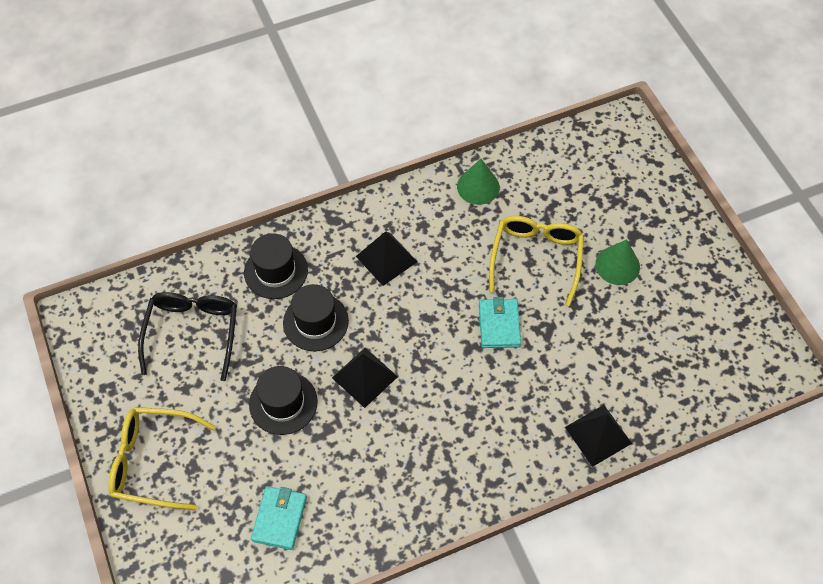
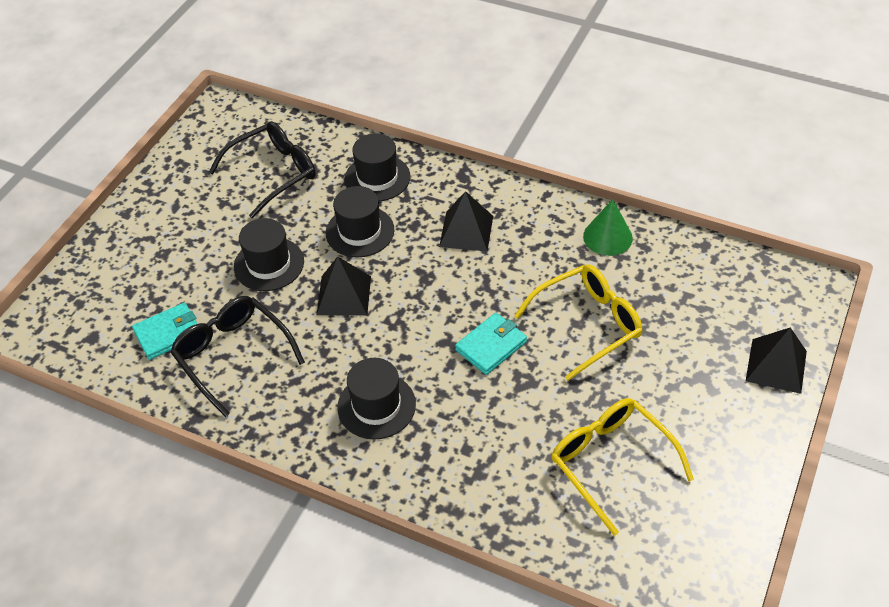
camera: 50 degrees right, 10 degrees down
yellow glasses [108,407,215,510] -> yellow glasses moved to [551,398,694,536]
black pyramid [565,405,632,467] -> black pyramid moved to [746,327,807,394]
green cone [595,239,640,285] -> none
none -> black glasses [170,296,305,417]
none -> black hat [337,358,416,440]

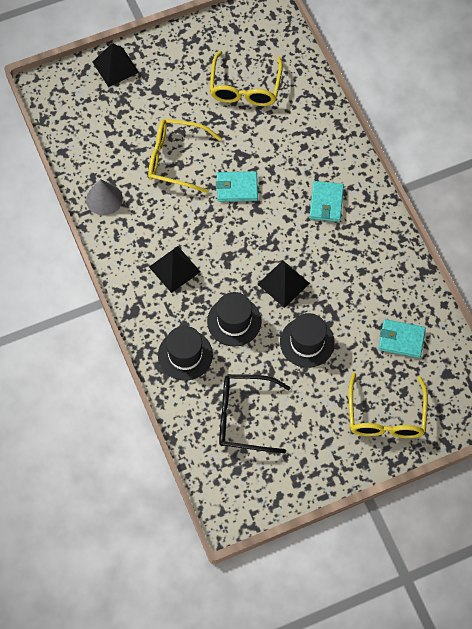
camera: 140 degrees left, 15 degrees up
black glasses [170,296,305,417] -> none
black hat [337,358,416,440] -> turquoise wallet [310,181,344,222]
green cone [583,199,633,256] -> grey cone [86,179,123,215]
none -> yellow glasses [349,373,428,438]

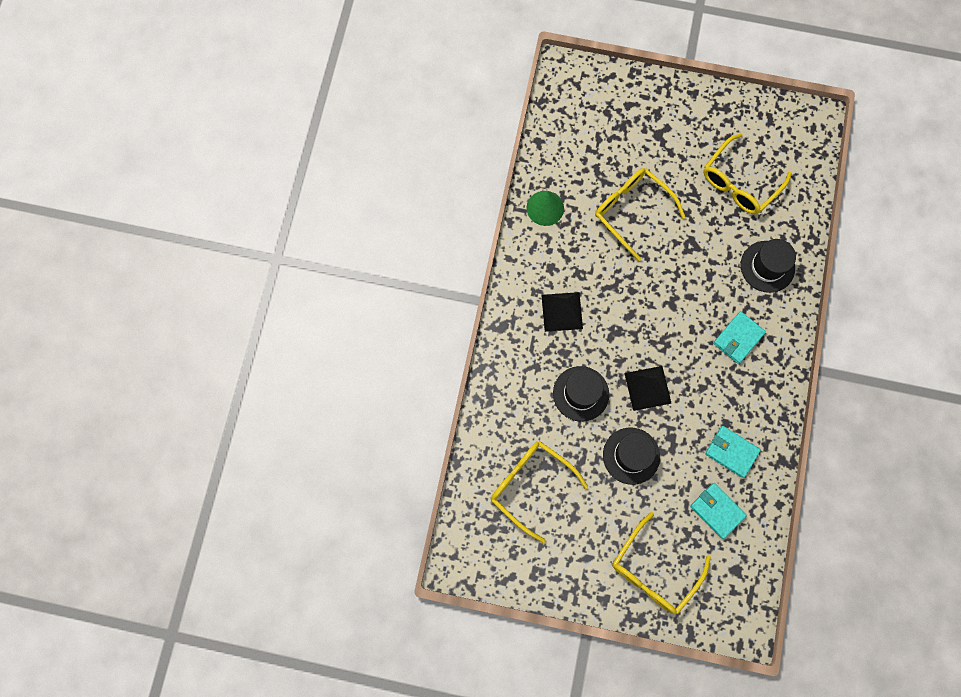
camera: 35 degrees right, 10 degrees up
grey cone [86,179,123,215] -> green cone [527,191,564,226]
black pyramid [93,43,139,87] -> none
black hat [158,326,213,381] -> black hat moved to [741,239,796,293]
turquoise wallet [216,171,258,202] -> turquoise wallet moved to [705,426,761,478]
black glasses [219,374,291,453] -> yellow glasses [491,441,588,543]

